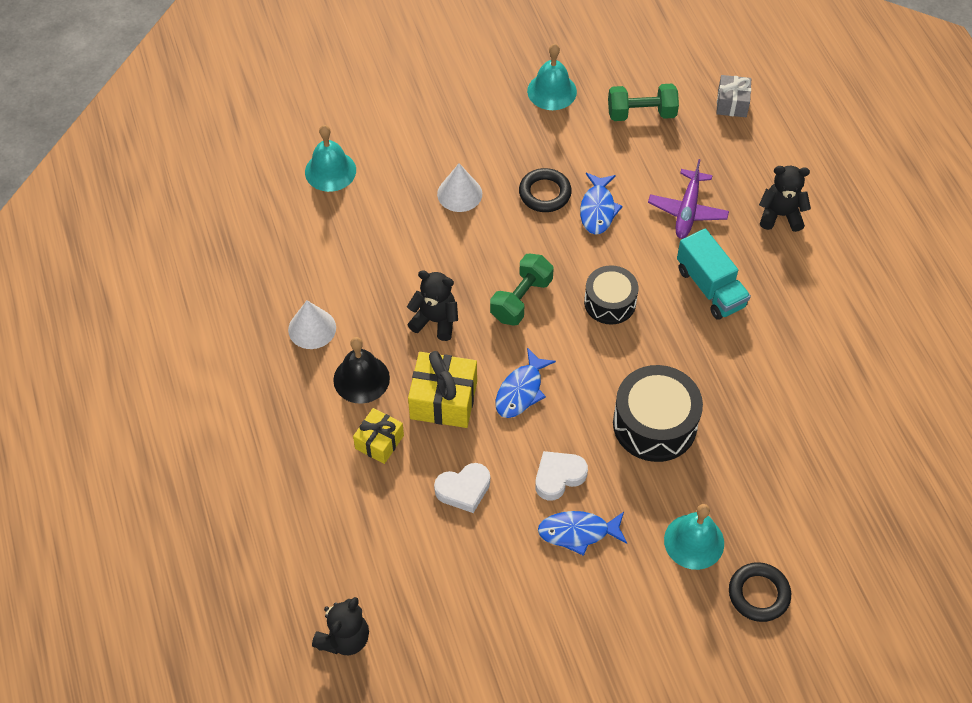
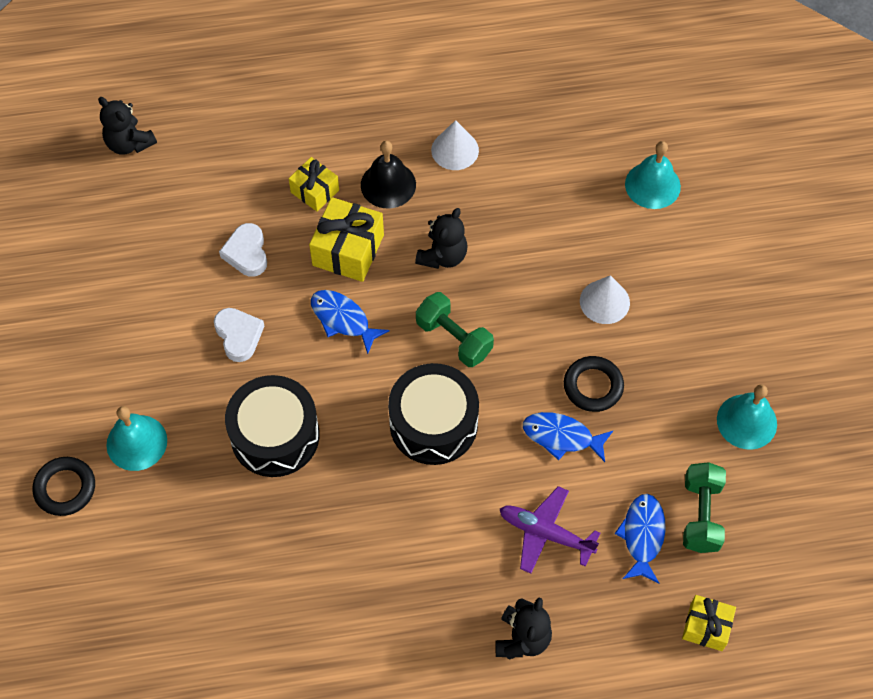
camera: 100 degrees right, 5 degrees up
blue fish [538,511,627,556] -> blue fish moved to [615,494,665,584]
black drum [584,265,638,325] -> black drum [388,363,479,465], size x1.54
turquoise truck [677,229,751,320] -> none
grey gift [716,75,751,117] -> yellow gift [682,595,736,651]

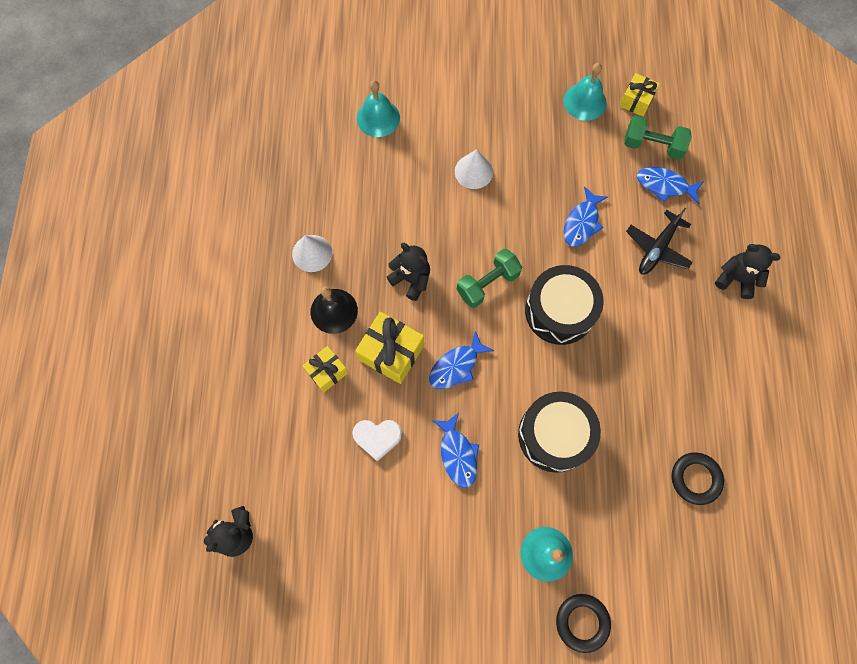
camera: 80 degrees left, 10 degrees up
white heart [214,308,264,362] -> blue fish [432,413,479,488]
purple plane [500,486,600,574] -> black plane [626,208,693,275]
black ring [564,356,624,412] -> black ring moved to [672,452,724,505]
yellow gift [682,595,736,651] -> yellow gift moved to [619,73,660,117]

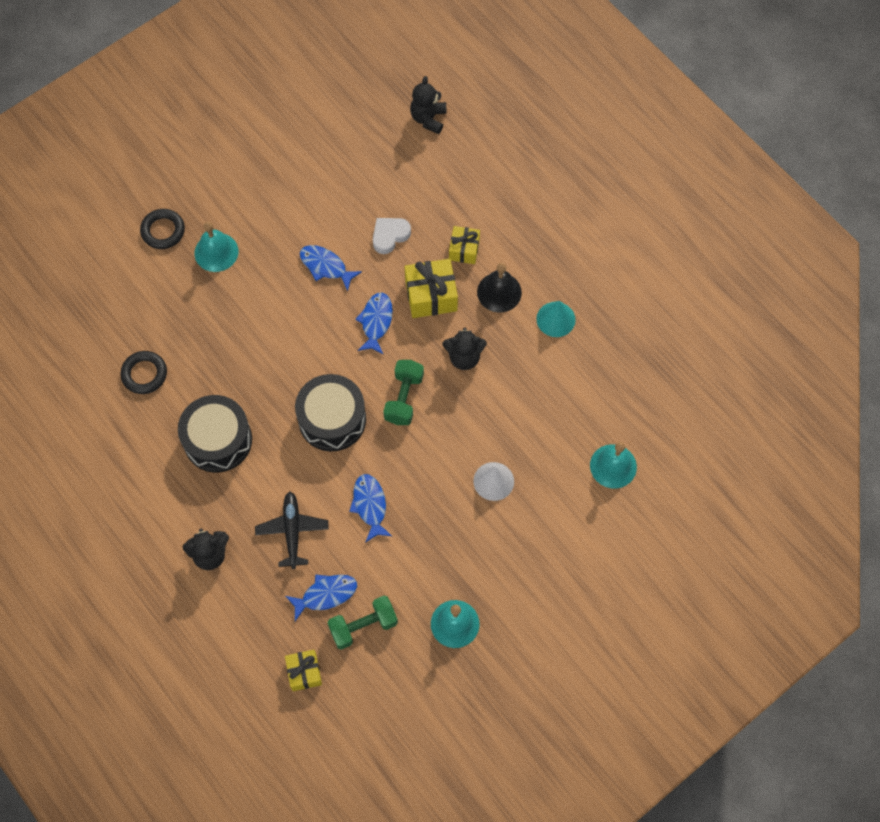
camera: 140 degrees right, 5 degrees down
white cone [292,235,332,272] -> turquoise cone [536,301,576,337]
black drum [518,391,601,473] -> black drum moved to [178,395,252,473]
yellow gift [619,73,660,117] -> yellow gift moved to [285,650,322,691]

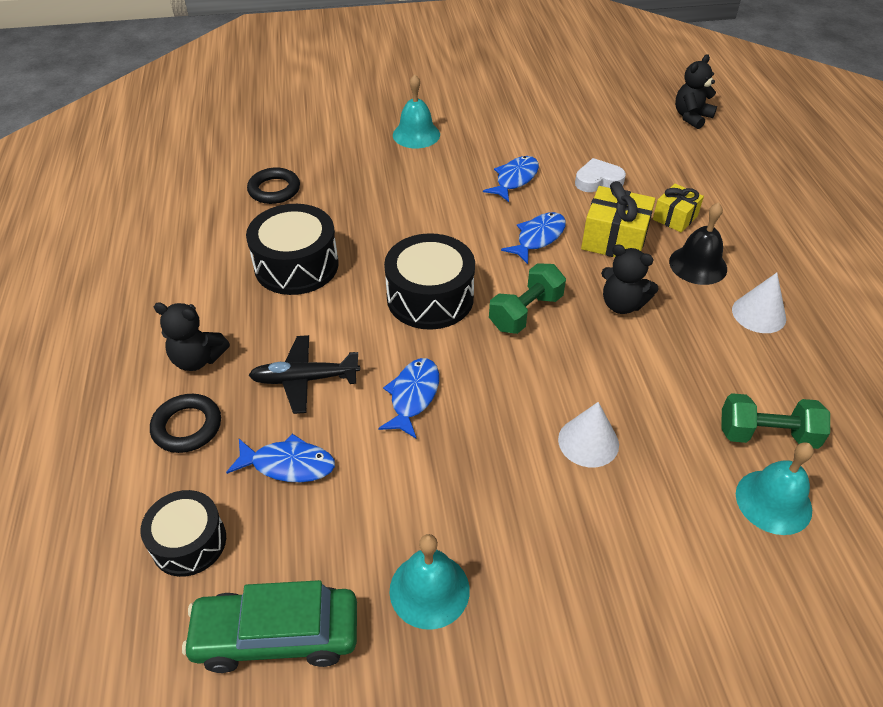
camera: 30 degrees right, 20 degrees down
black ring [140,209,185,249] -> black ring moved to [150,394,221,453]
black plane [255,492,329,569] -> black plane turned 120 degrees counterclockwise [249,335,360,414]
yellow gift [285,650,322,691] -> black drum [140,490,226,577]
blue fish [300,245,362,291] -> blue fish turned 60 degrees clockwise [483,156,539,202]
green dumbbell [327,596,398,650] -> green dumbbell moved to [721,393,830,449]
turquoise cone [536,301,576,337] -> white cone [732,273,786,333]
none -> green car [182,580,357,673]

